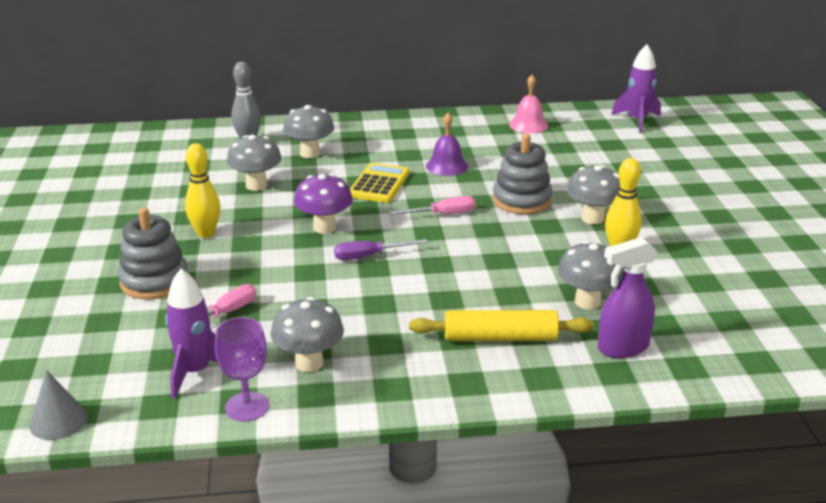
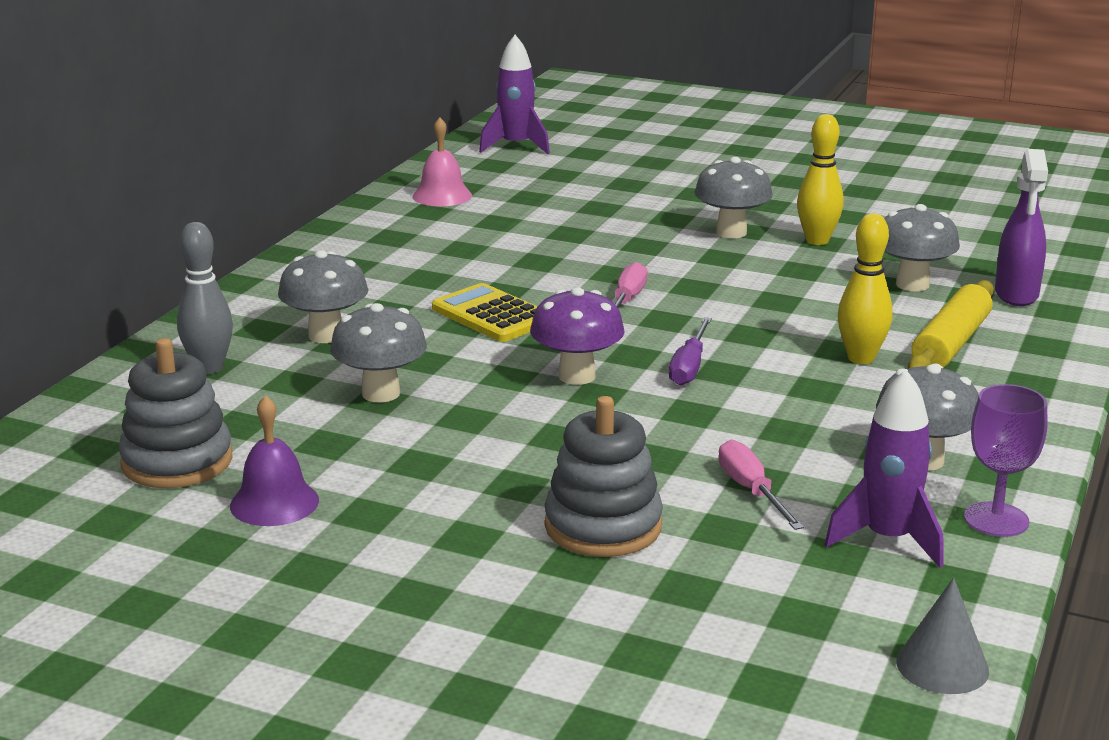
camera: 60 degrees left, 5 degrees down
yellow bowling pin [185,143,220,238] -> yellow bowling pin moved to [838,213,892,364]
purple bell [426,113,468,176] -> purple bell moved to [230,395,319,526]
grey stacking toy [493,134,553,214] -> grey stacking toy moved to [118,338,232,488]

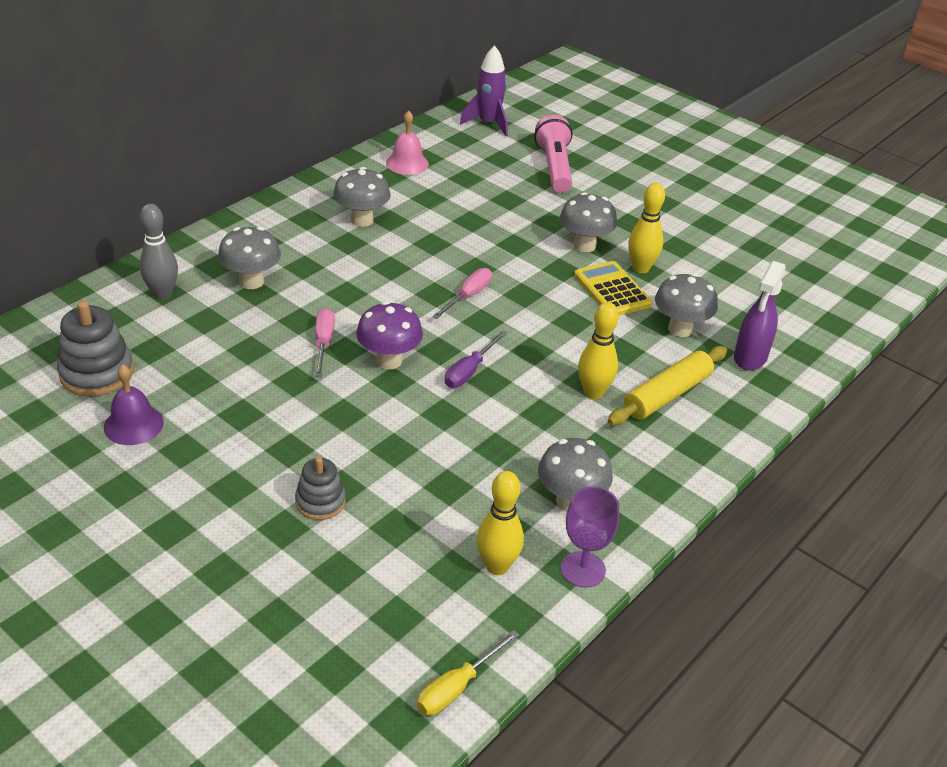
camera: 15 degrees right, 15 degrees up
grey mushroom [330,303,427,403] -> grey mushroom moved to [333,167,391,227]
yellow calculator [432,283,538,342] -> yellow calculator moved to [574,261,652,316]
grey stacking toy [544,396,663,557] -> grey stacking toy [295,457,346,520], size x0.62
pink screwdriver [718,440,804,530] -> pink screwdriver moved to [315,308,335,377]
purple rocket [824,370,944,568] -> yellow bowling pin [477,471,524,575]
grey cone [897,578,989,694] -> yellow screwdriver [417,630,519,715]
none -> pink flashlight [534,115,572,193]

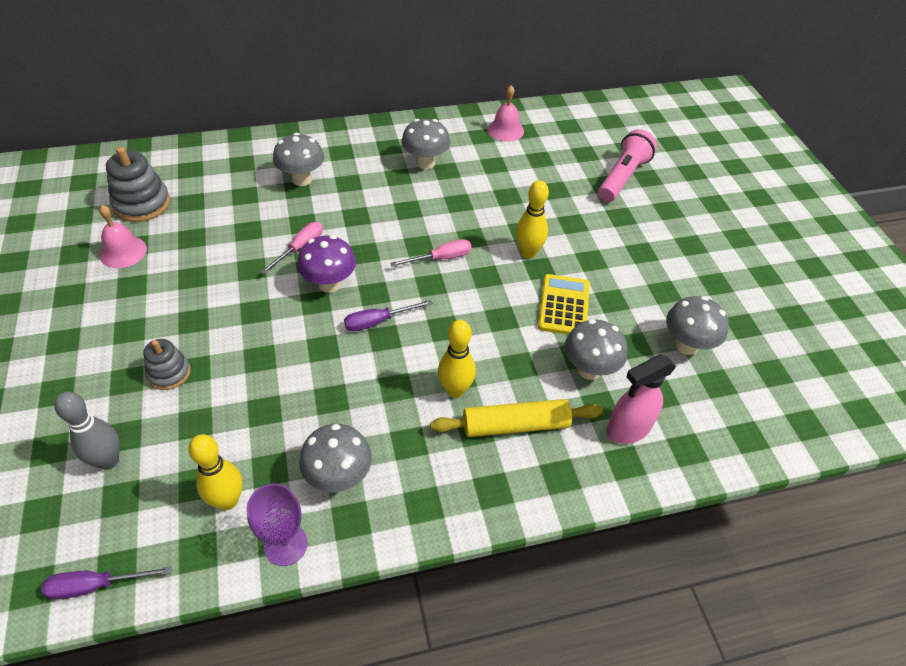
camera: 35 degrees right, 10 degrees up
purple bell [104,364,164,445] -> pink bell [99,205,147,268]
grey bowling pin [140,204,178,300] -> grey bowling pin moved to [54,392,120,470]
yellow screwdriver [417,630,519,715] -> purple screwdriver [41,566,172,600]
purple rocket [460,45,508,136] -> none
grey mushroom [560,192,617,252] -> grey mushroom moved to [666,296,729,355]
yellow bowling pin [628,183,665,273] -> yellow bowling pin moved to [516,180,549,258]
purple spray bottle [734,261,786,371] -> pink spray bottle [606,354,676,444]

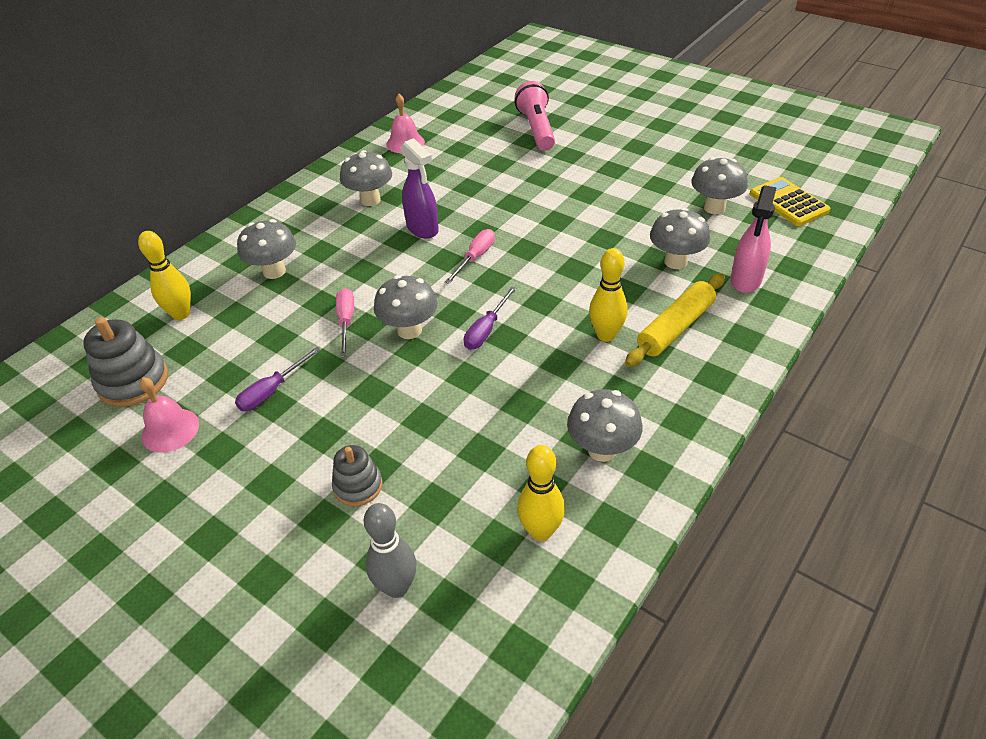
camera: 35 degrees left, 5 degrees down
purple screwdriver [41,566,172,600] -> purple screwdriver moved to [235,347,321,411]
purple goblet [247,484,308,566] -> none
purple mushroom [297,235,356,293] -> grey mushroom [374,275,437,339]
yellow bowling pin [516,180,549,258] -> yellow bowling pin moved to [138,231,191,320]
yellow calculator [538,274,590,335] -> yellow calculator moved to [750,177,830,226]
none -> purple spray bottle [401,138,439,239]

